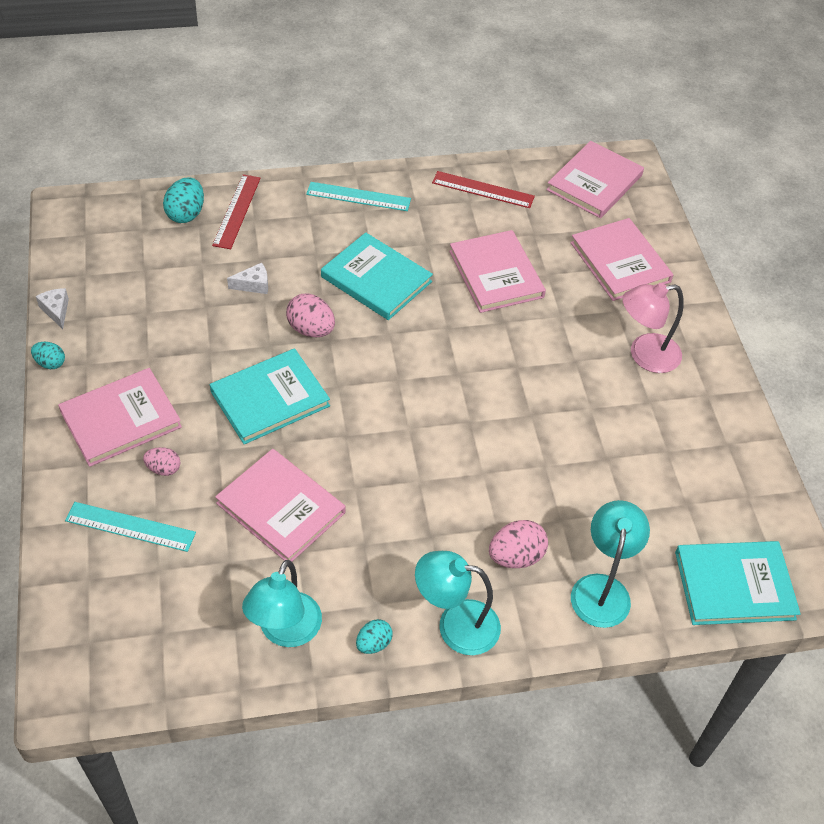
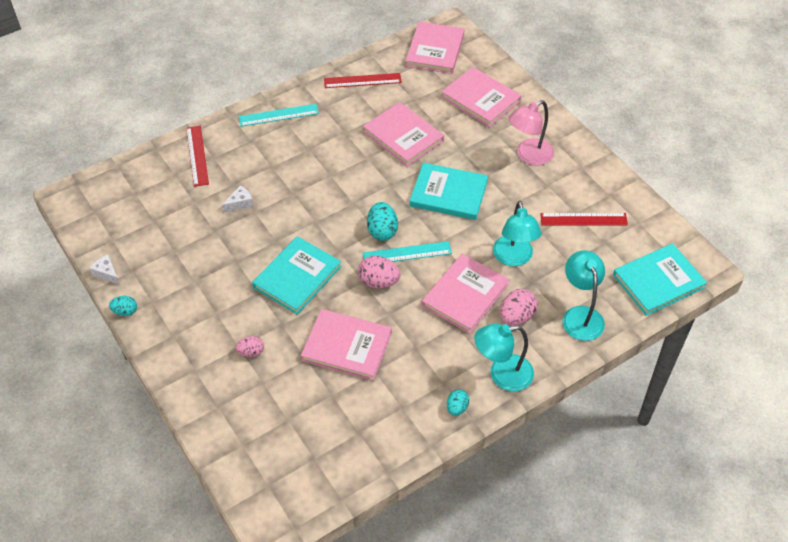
camera: 20 degrees left, 0 degrees up
pink book [58,368,182,467] -> pink book moved to [422,254,510,334]
turquoise ruler [65,502,196,552] -> turquoise ruler moved to [363,241,452,262]
turquoise egg [163,177,204,223] -> turquoise egg moved to [367,202,398,241]
turquoise lamp [242,560,322,647] -> turquoise lamp moved to [493,201,542,266]
pink egg [286,293,335,337] -> pink egg moved to [358,256,400,288]
turquoise book [321,232,433,320] -> turquoise book moved to [410,163,488,220]
none -> red ruler [540,213,628,226]

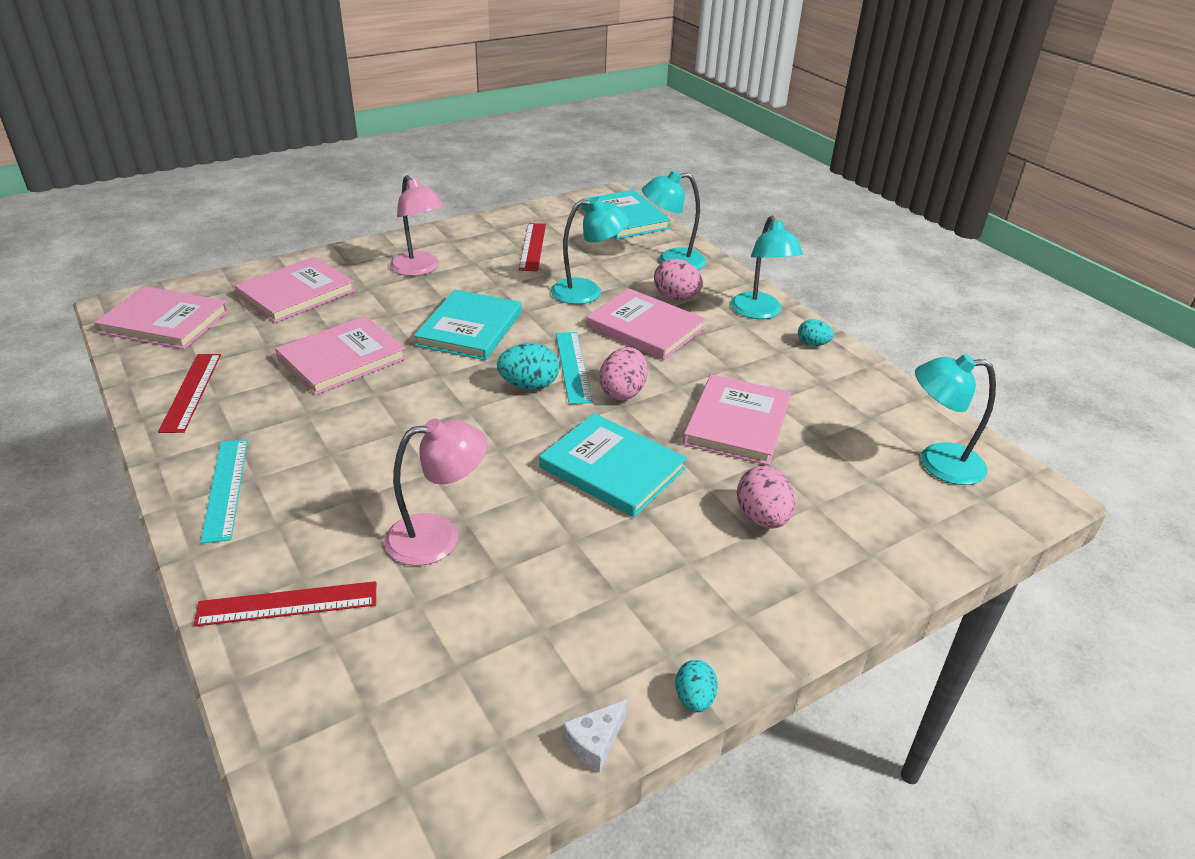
camera: 90 degrees left, 15 degrees down
white cheese [222,185,253,213] -> pink lamp [384,418,488,566]
pink egg [236,336,264,357] -> pink egg [737,466,795,529], size x1.61
none -> turquoise lamp [915,354,996,485]

